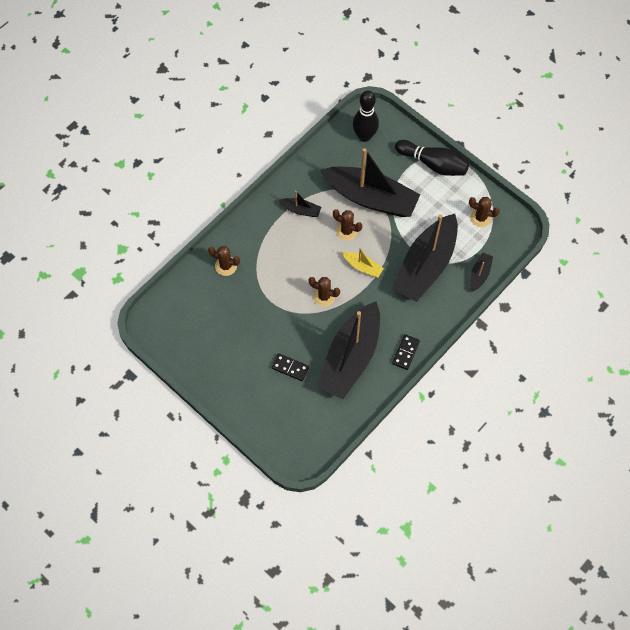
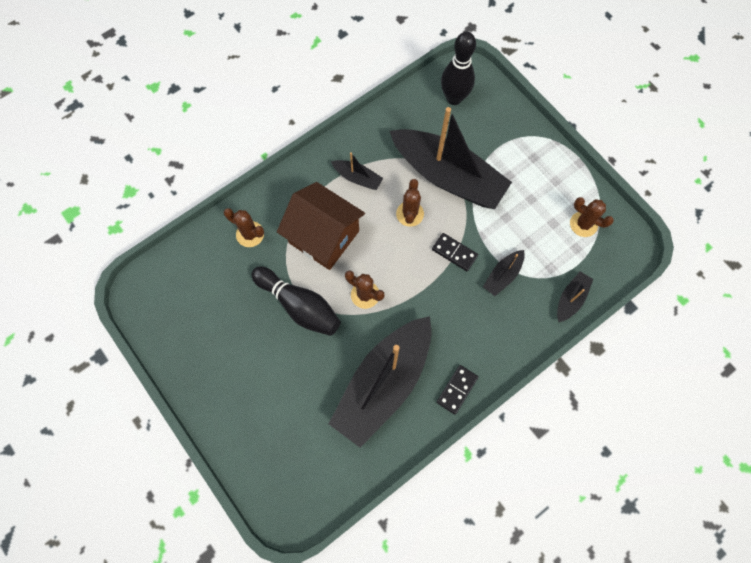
camera: 10 degrees right, 5 degrees up
black domino [272,354,309,381] -> black domino moved to [432,233,478,271]
brown cactus [333,209,362,241] -> brown cactus turned 60 degrees clockwise [396,179,424,227]
yellow boat [343,248,384,278] -> none
black boat [392,214,458,302] -> black boat [483,250,525,296], size x0.42
black bowling pin [395,140,469,176] -> black bowling pin moved to [251,266,341,336]
none -> brown house [277,182,365,270]

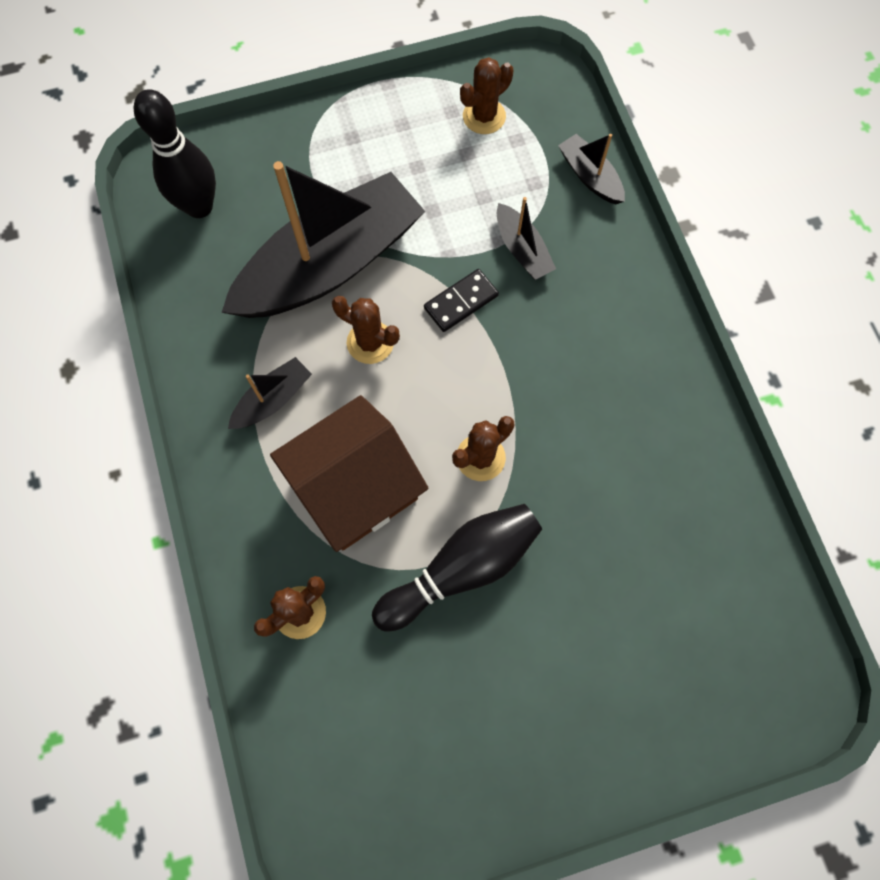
camera: 70 degrees left, 0 degrees up
black boat [329,316,432,448] -> none
black domino [437,365,478,415] -> none

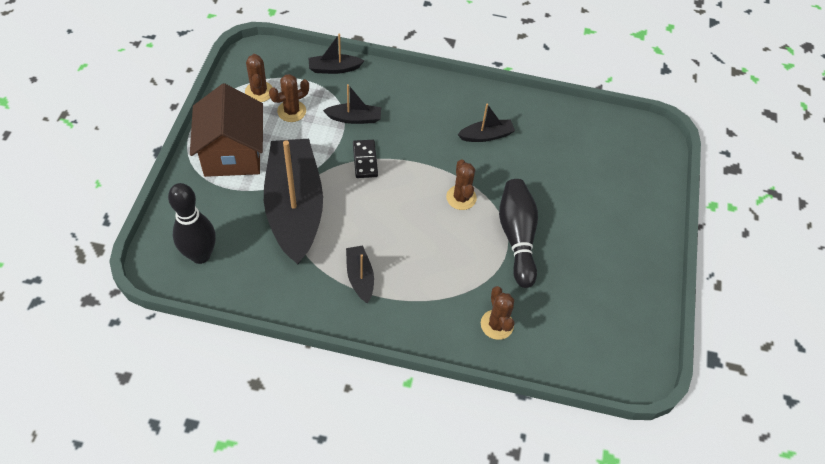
camera: 65 degrees left, 15 degrees down
brown house [270,395,429,552] -> brown house moved to [190,83,263,177]
brown cactus [332,296,400,364] -> brown cactus moved to [269,74,309,122]
none -> black boat [457,104,515,142]

